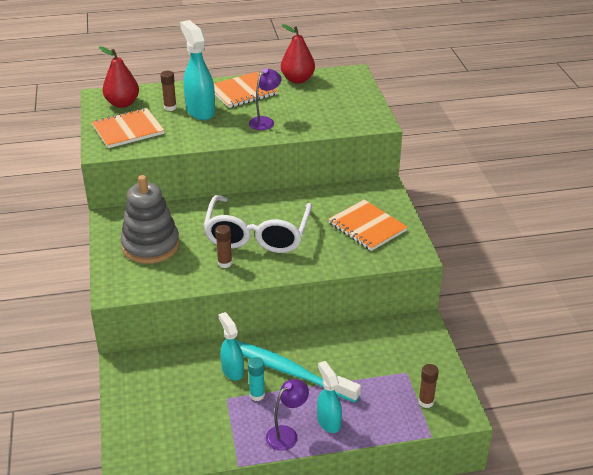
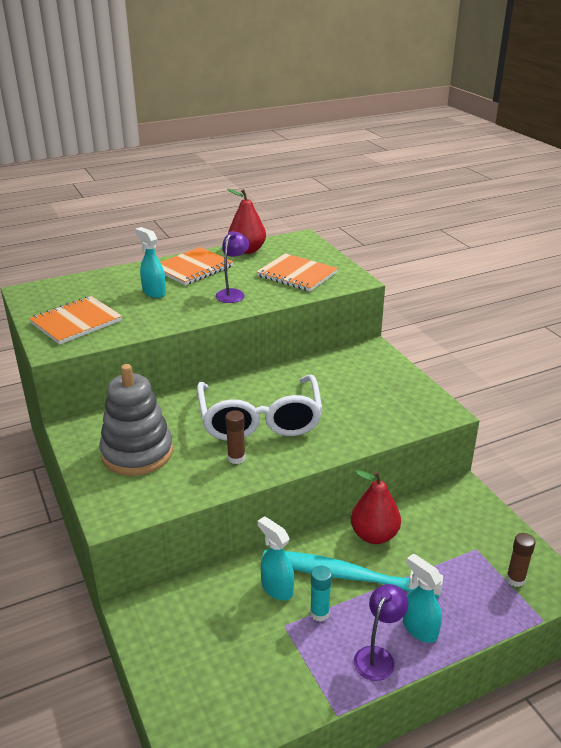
camera: 15 degrees left, 5 degrees down
red pear [99,46,139,108] -> red pear moved to [351,470,401,544]
brown glue stick [160,71,177,111] -> none
turquoise spray bottle [180,20,215,120] -> turquoise spray bottle [135,227,166,298], size x0.63
orange notebook [328,200,408,251] -> orange notebook moved to [256,253,338,292]

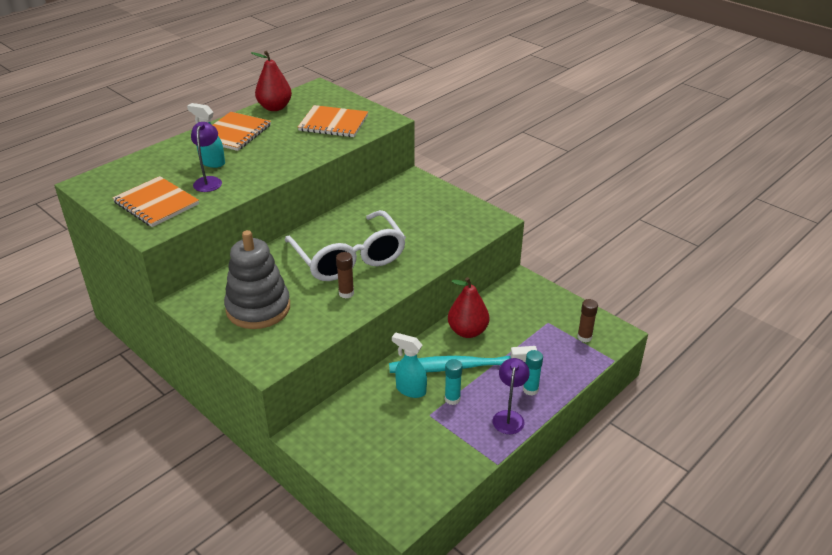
camera: 20 degrees left, 5 degrees up
orange notebook [29,296,122,345] -> orange notebook turned 75 degrees counterclockwise [113,176,199,227]
purple lamp [215,231,249,303] -> purple lamp moved to [191,122,222,192]
turquoise spray bottle [403,554,443,643] -> turquoise glue stick [523,350,543,396]

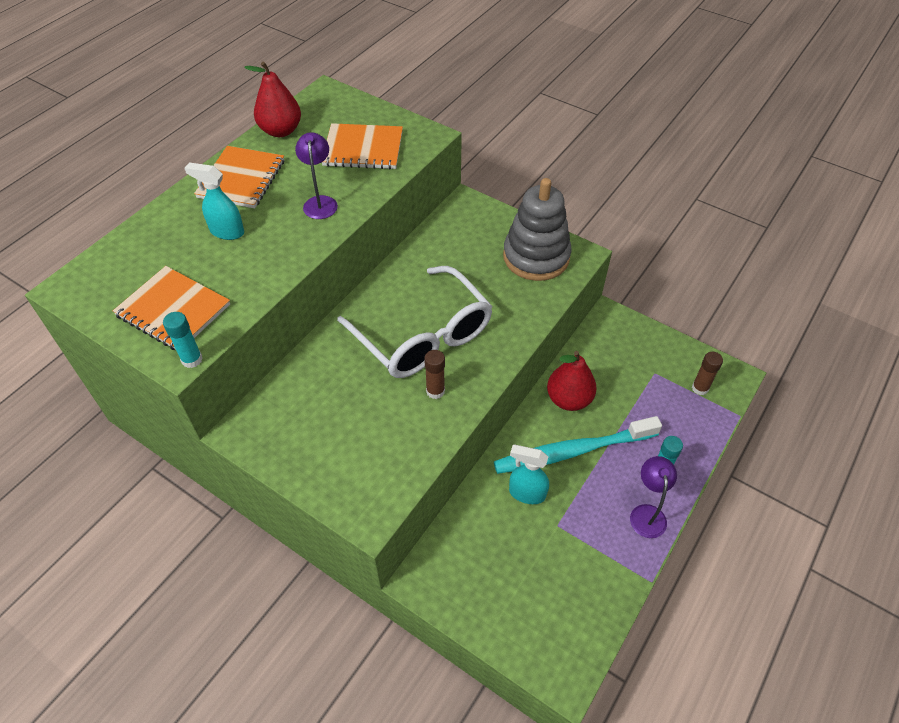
camera: 10 degrees left, 15 degrees up
purple lamp [191,122,222,192] -> purple lamp moved to [295,132,338,219]
grey stacking toy [224,230,290,329] -> grey stacking toy moved to [503,178,572,281]
turquoise glue stick [445,359,462,405] -> turquoise glue stick moved to [163,312,203,368]

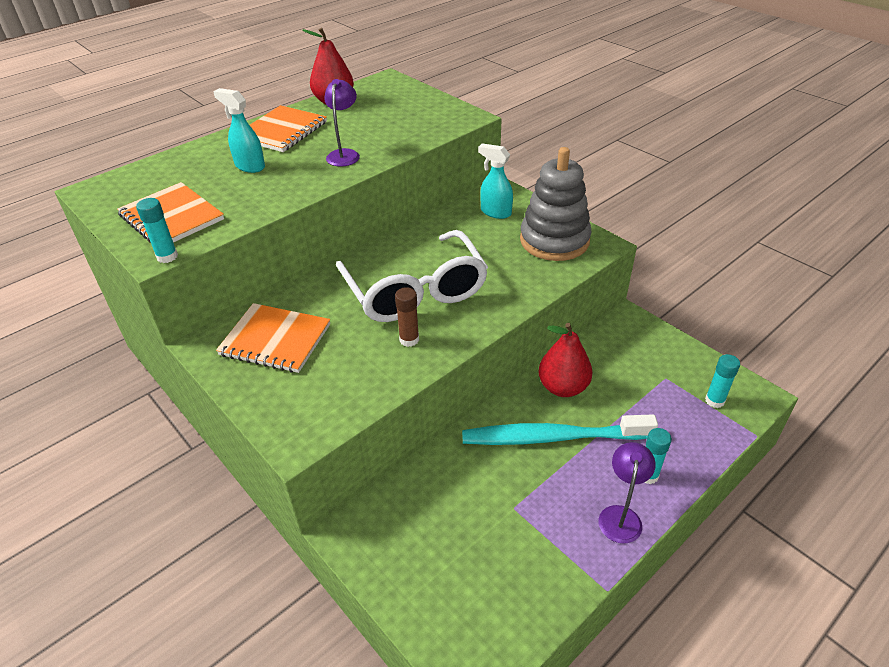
camera: 15 degrees right, 10 degrees down
orange notebook [322,123,403,169] -> orange notebook moved to [216,303,330,373]
turquoise spray bottle [509,445,549,504] -> turquoise spray bottle moved to [478,143,513,219]
brown glue stick [692,352,723,395] -> turquoise glue stick [705,354,740,408]

